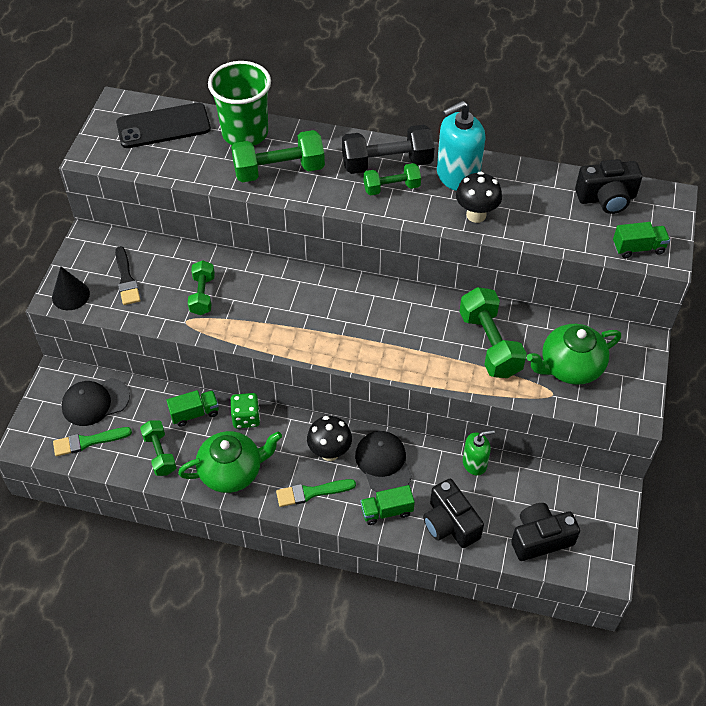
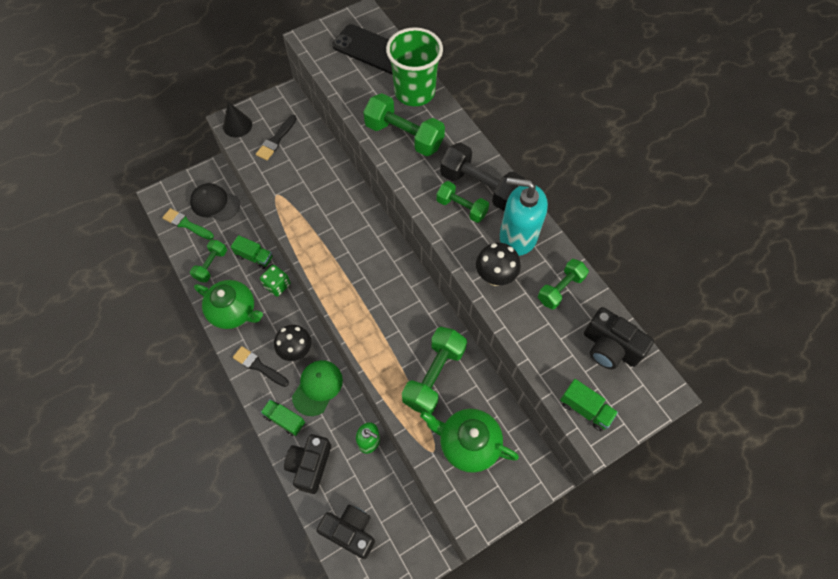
camera: 45 degrees right, 10 degrees up
green dumbbell [188,260,215,315] -> green dumbbell moved to [538,259,589,309]
green brush [276,479,356,507] -> black brush [233,346,289,387]
black cap [355,431,412,492] -> green cap [292,360,343,416]

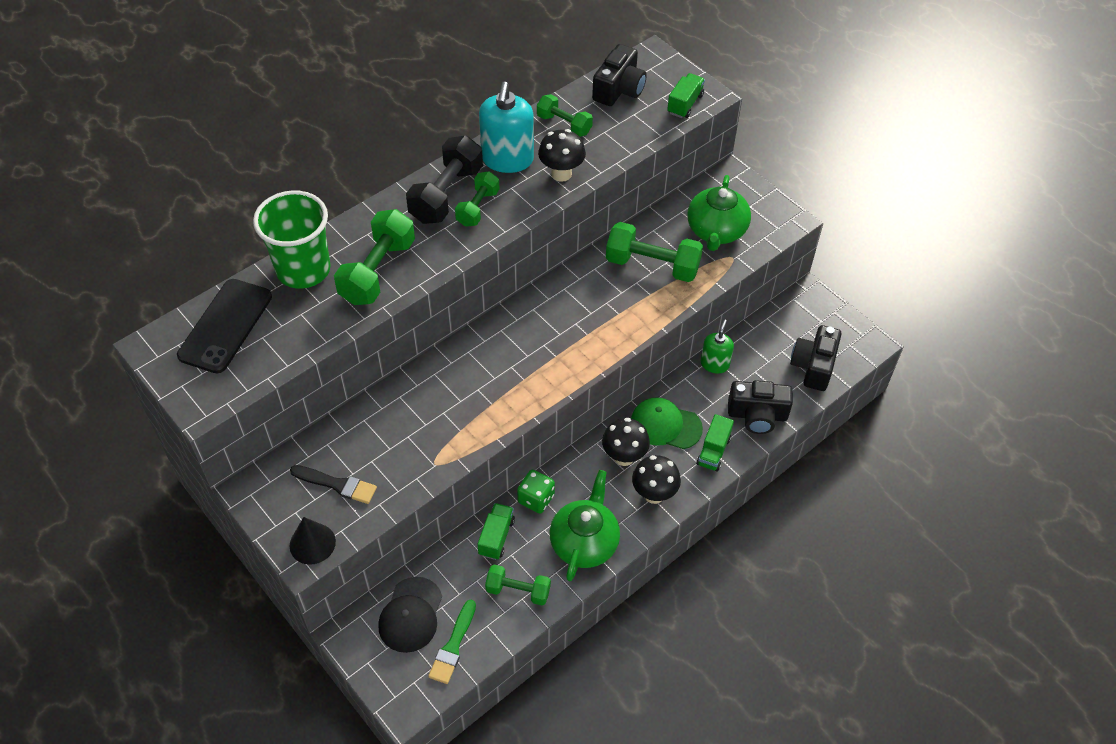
camera: 100 degrees left, 10 degrees down
black brush [233,346,289,387] -> black mushroom [632,455,681,504]

